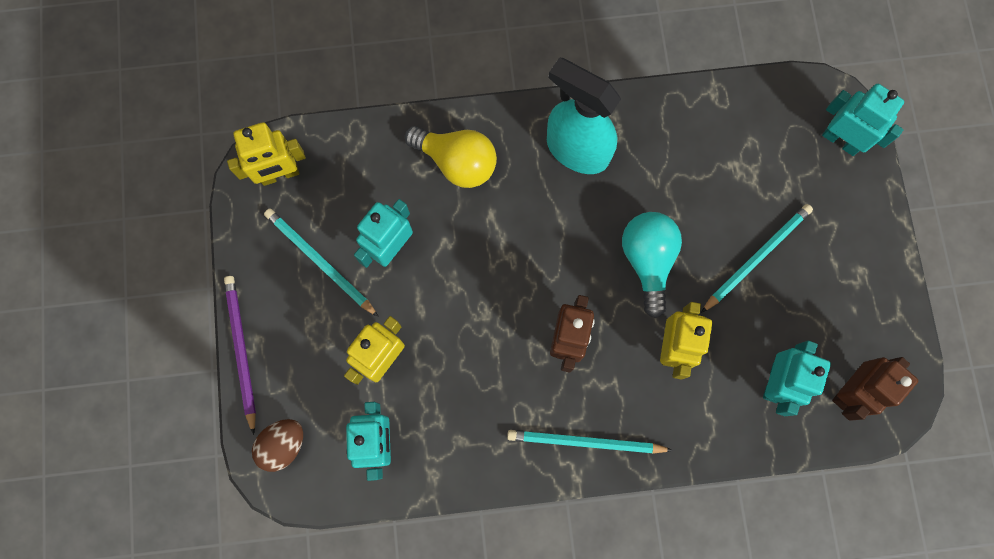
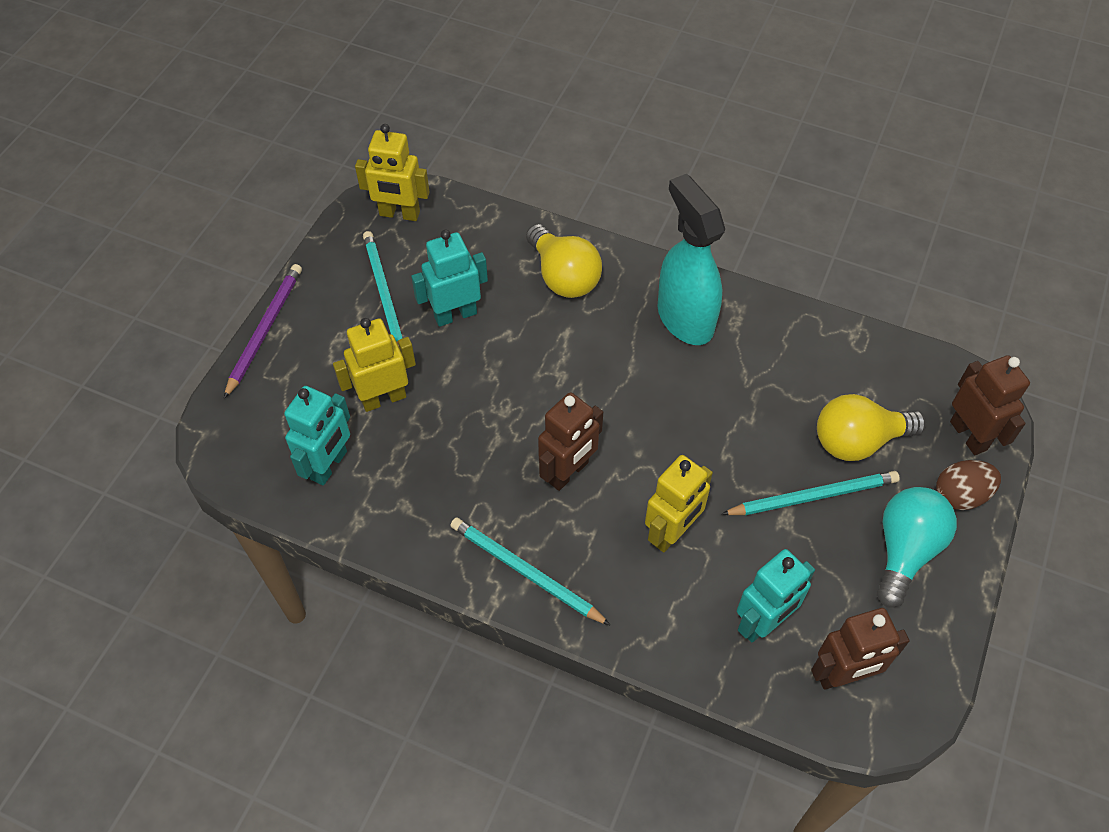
camera: 30 degrees right, 20 degrees down
brown egg [252,419,303,472] -> brown egg moved to [936,460,1001,510]
turquoise light bulb [622,212,682,318] -> turquoise light bulb moved to [877,487,957,608]
turquoise robot [822,84,904,156] -> brown robot [950,355,1030,455]
none -> yellow light bulb [817,394,926,461]

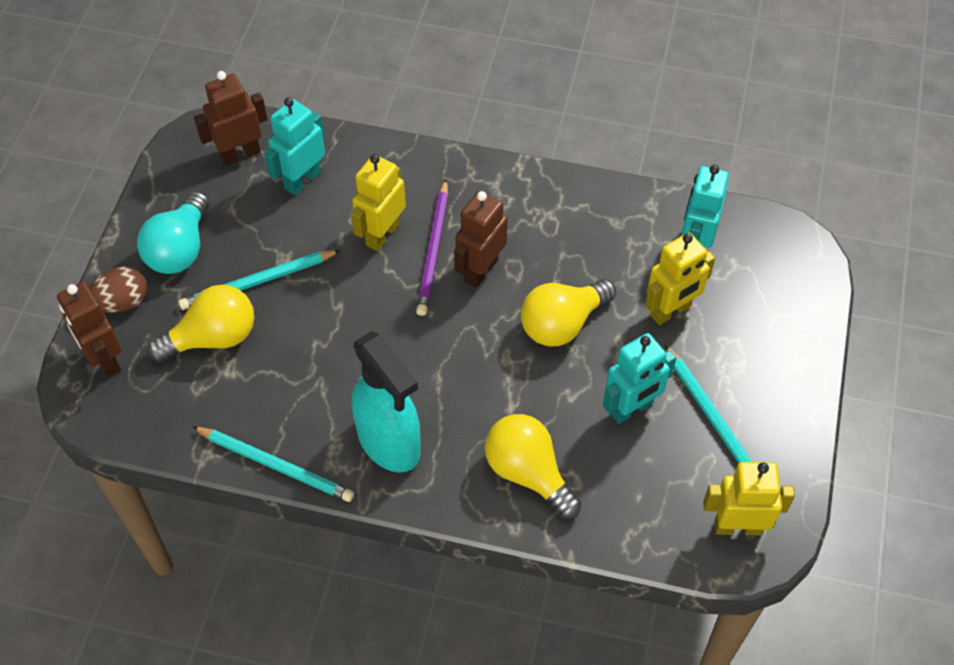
camera: 170 degrees right, 0 degrees up
purple pencil [224,264,302,399] -> purple pencil moved to [416,179,448,316]
turquoise pencil [450,517,611,626] -> turquoise pencil moved to [192,426,354,502]
none -> yellow light bulb [521,279,616,347]

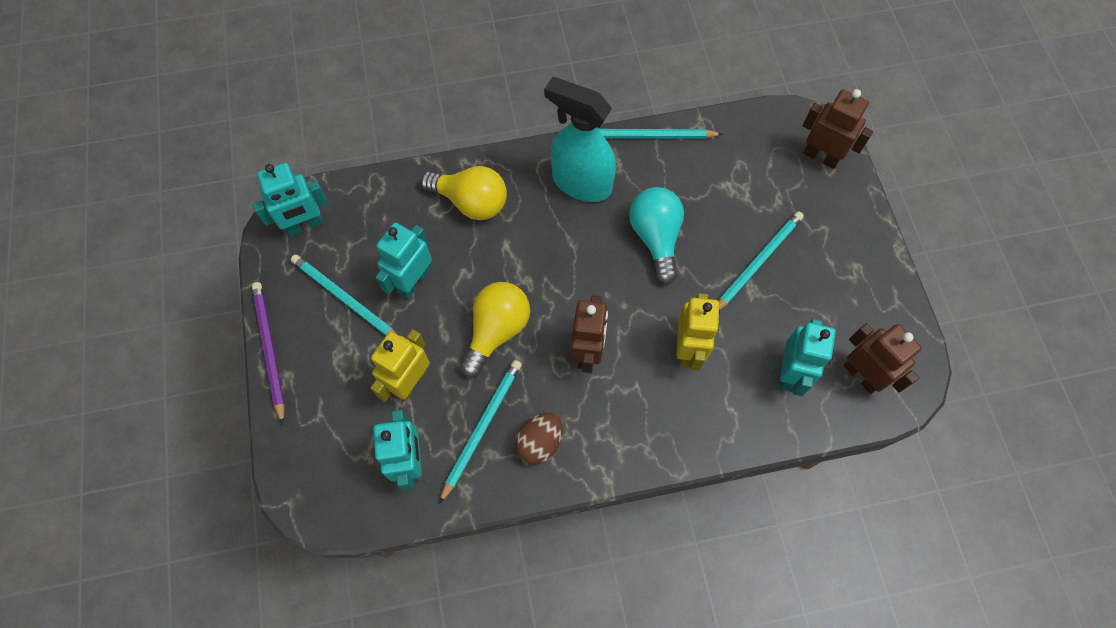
camera: 155 degrees right, 10 degrees up
brown egg [90,267,147,312] -> brown egg moved to [515,412,563,465]
turquoise light bulb [137,191,209,274] -> turquoise light bulb moved to [629,187,684,284]
yellow light bulb [147,285,254,362] -> none
brown robot [194,71,267,166] -> brown robot turned 75 degrees counterclockwise [844,323,922,394]
purple pencil [416,179,448,316] -> purple pencil moved to [252,282,285,424]
yellow robot [703,462,795,535] -> turquoise robot [253,163,328,236]
none -> turquoise pencil [439,360,522,504]

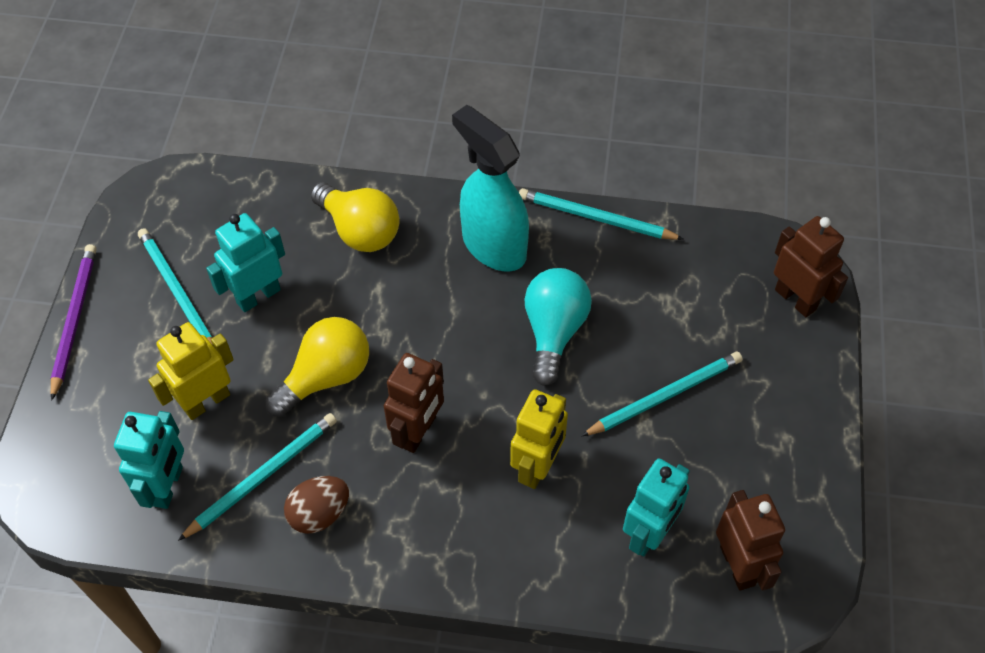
camera: 20 degrees right, 10 degrees down
turquoise robot [253,163,328,236] -> none

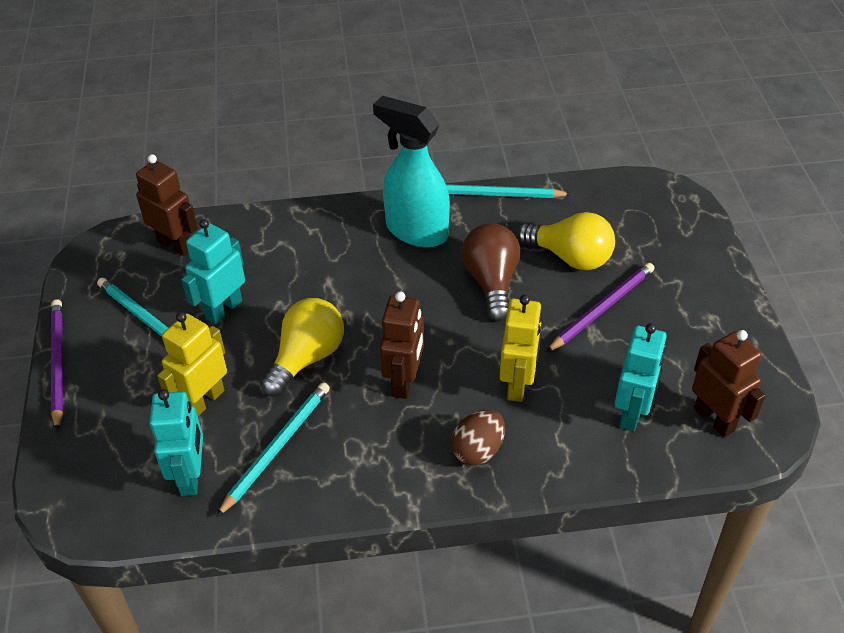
camera: 15 degrees left, 10 degrees down
brown egg [284,476,349,534] -> brown egg moved to [451,410,505,465]
yellow light bulb [310,182,399,252] -> yellow light bulb moved to [517,212,615,270]
turquoise light bulb [524,268,592,386] -> brown light bulb [462,223,520,322]
turquoise pencil [582,352,743,436] -> purple pencil [546,263,654,352]
brown robot [774,216,848,318] -> brown robot moved to [136,154,198,256]

